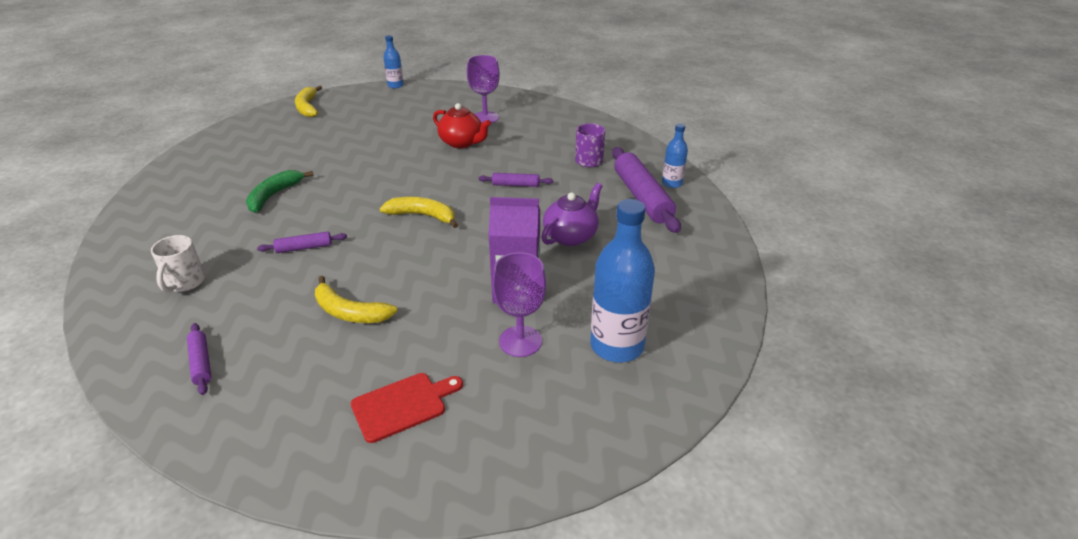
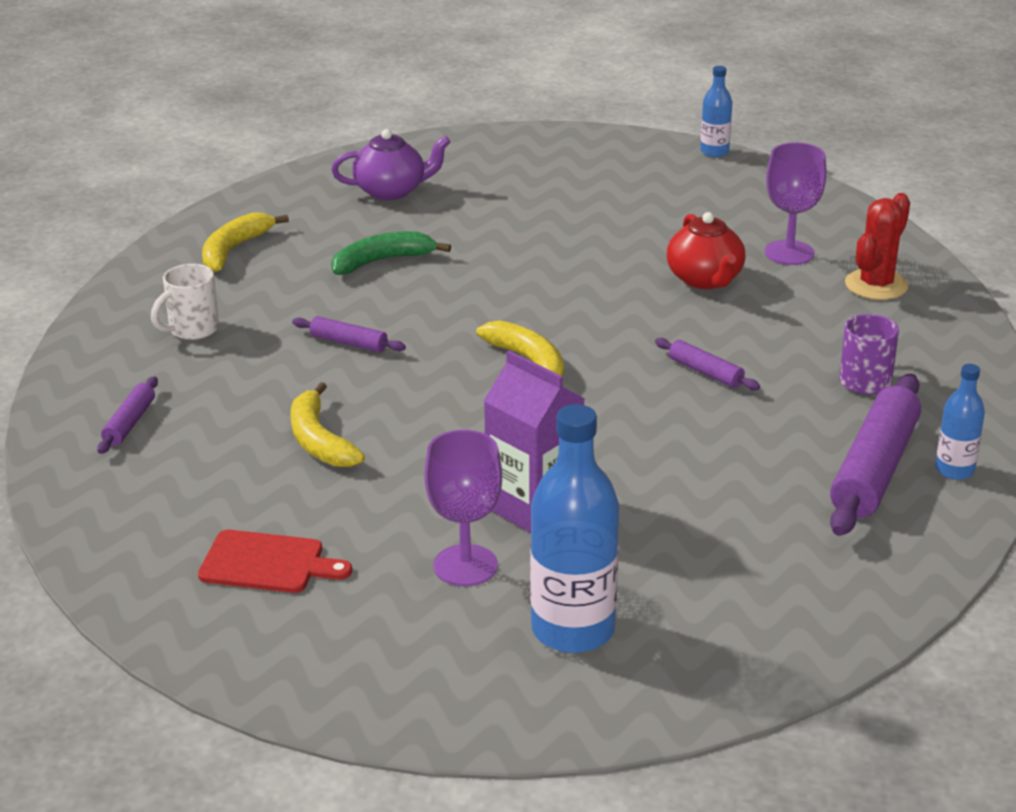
camera: 40 degrees right, 5 degrees down
yellow banana [295,86,322,117] -> yellow banana moved to [202,212,289,272]
purple teapot [541,183,602,246] -> purple teapot moved to [331,129,450,200]
none -> red cactus [845,193,910,300]

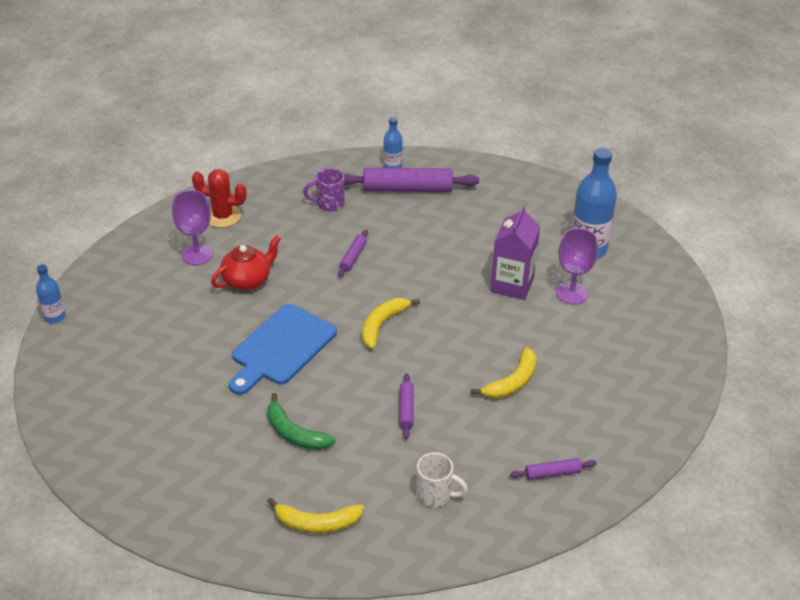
camera: 115 degrees left, 10 degrees up
red cutting board [198,530,352,593] -> none
purple teapot [331,129,450,200] -> none
none -> blue cutting board [229,304,337,395]

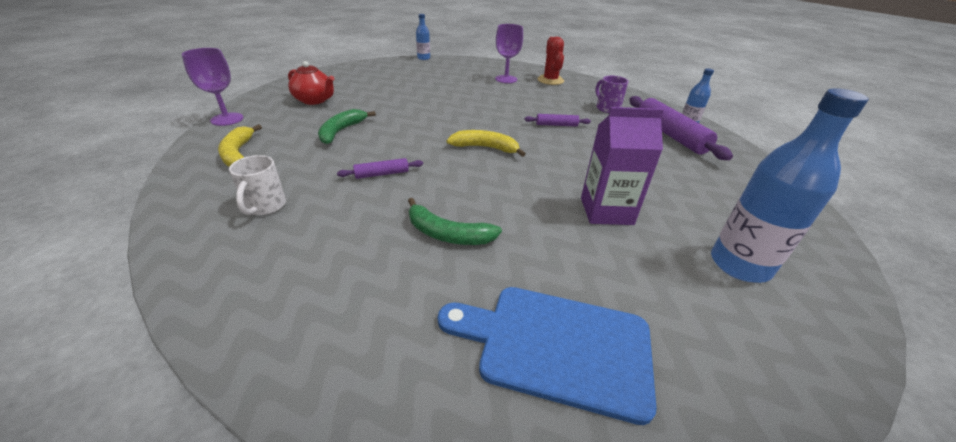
camera: 70 degrees right, 5 degrees down
red teapot [211,235,281,290] -> red teapot moved to [288,61,334,105]
blue cutting board [229,304,337,395] -> blue cutting board moved to [438,287,657,425]
yellow banana [471,347,537,399] -> green banana [408,198,502,245]
purple rolling pin [510,458,597,480] -> none
purple goblet [556,228,598,305] -> purple goblet moved to [182,48,244,126]

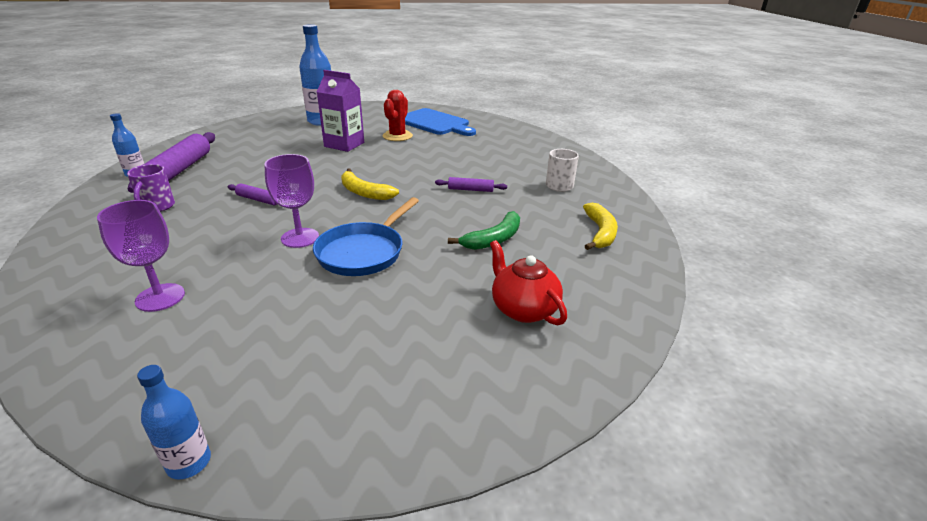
camera: 155 degrees left, 5 degrees down
purple goblet [182,48,244,126] -> purple goblet moved to [264,154,319,248]
green banana [408,198,502,245] -> none
red cactus [537,37,564,85] -> red cactus moved to [383,90,413,141]
none -> blue pan [313,197,419,276]

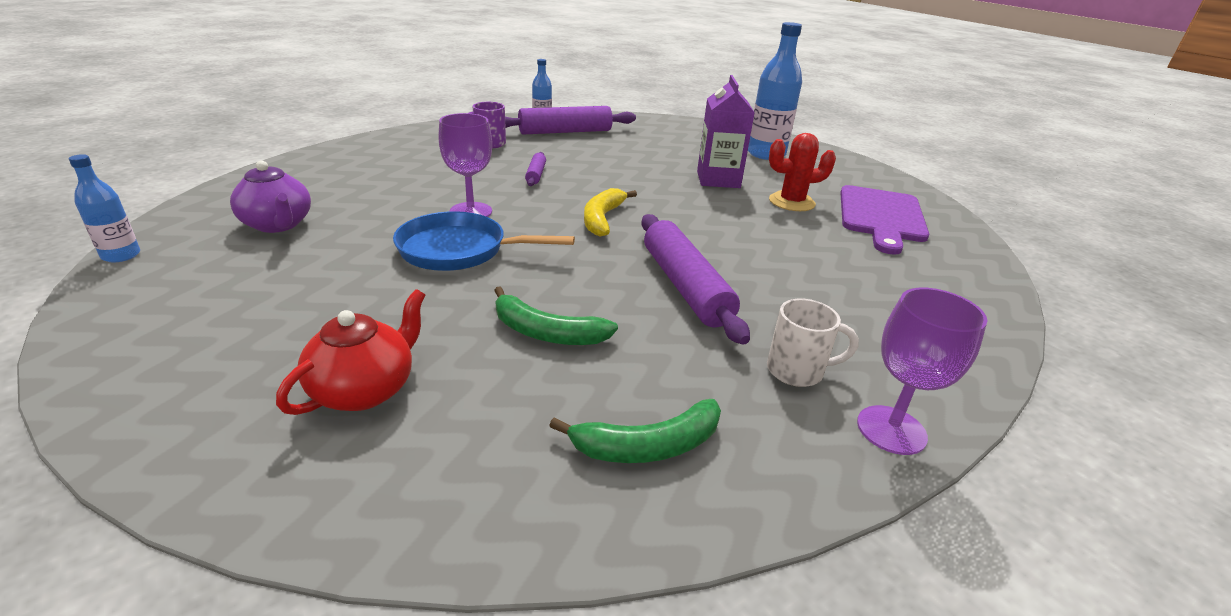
camera: 65 degrees right, 0 degrees up
purple goblet [97,200,185,312] -> purple goblet moved to [857,288,987,455]
blue cutting board [405,108,476,136] -> purple cutting board [840,185,929,255]
purple rolling pin [435,177,507,192] -> purple rolling pin [641,214,750,344], size x2.05
yellow banana [583,203,618,250] -> green banana [549,399,721,463]
none -> purple teapot [230,160,311,233]

